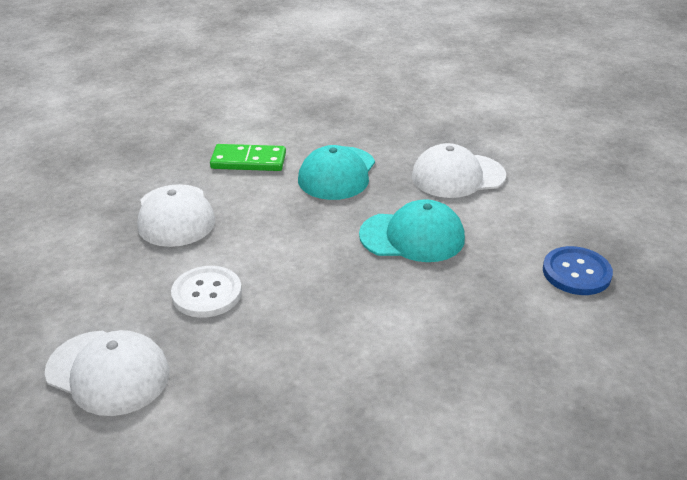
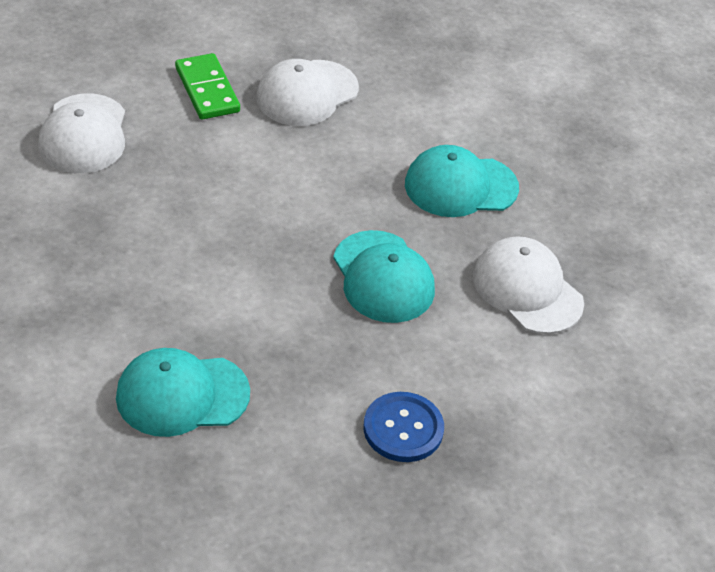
camera: 60 degrees right, 10 degrees up
white button [171,266,242,318] -> none
green domino [210,144,286,171] -> green domino moved to [175,53,240,119]
none -> turquoise cap [116,348,250,437]

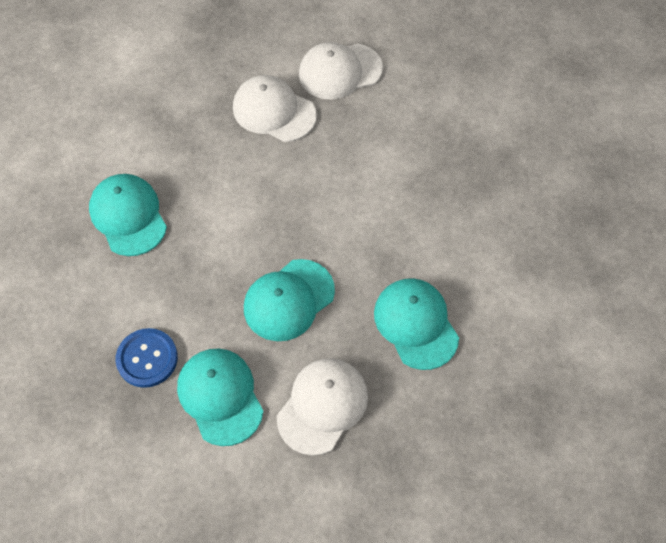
camera: 75 degrees right, 15 degrees up
green domino [175,53,240,119] -> none
white cap [256,59,359,126] -> white cap moved to [233,75,317,142]
none -> turquoise cap [177,349,264,446]

